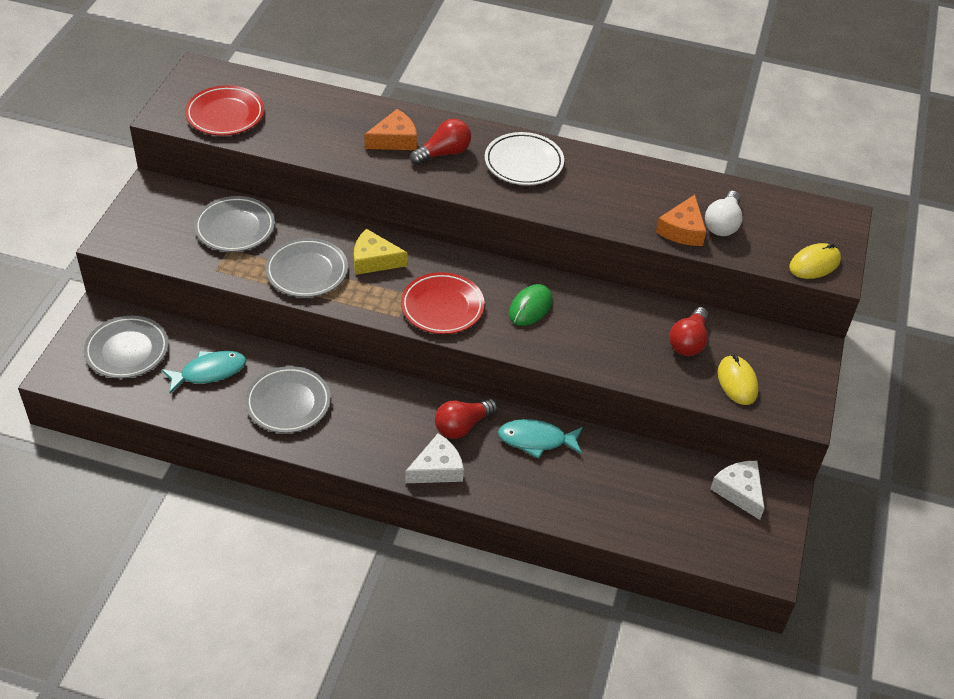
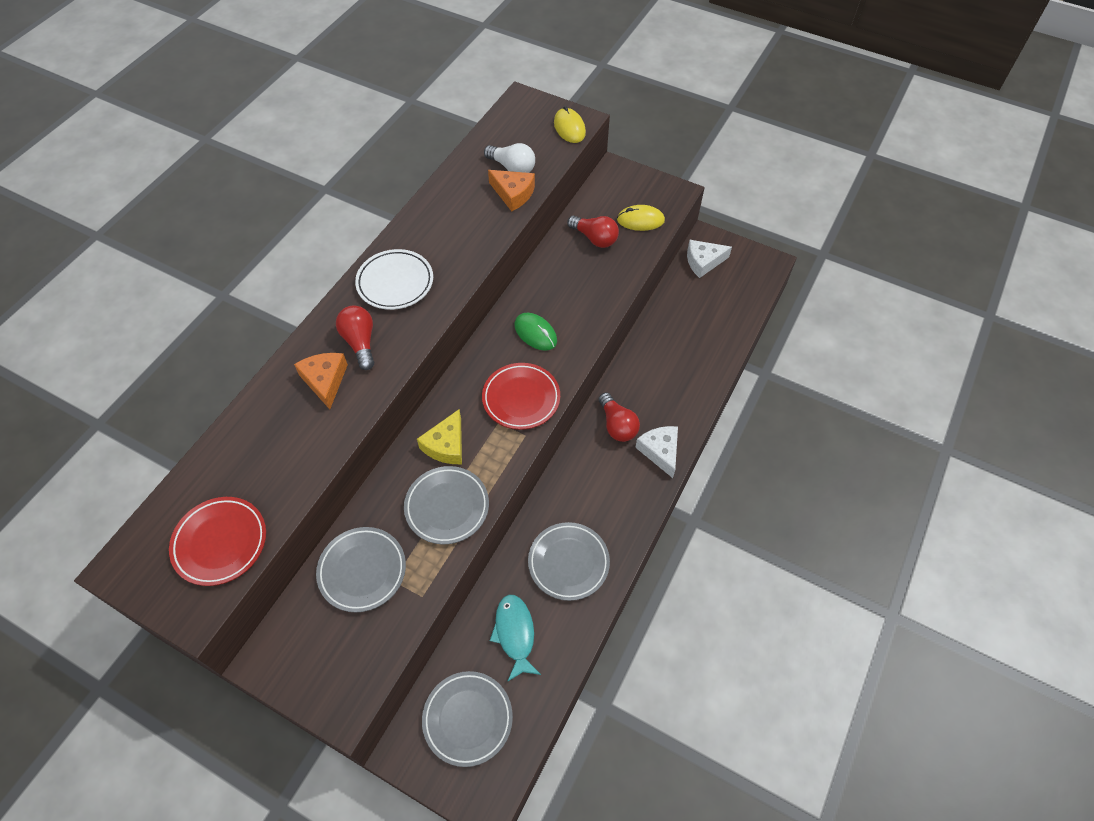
camera: 75 degrees left, 10 degrees up
turquoise fish [498,419,583,459] -> none

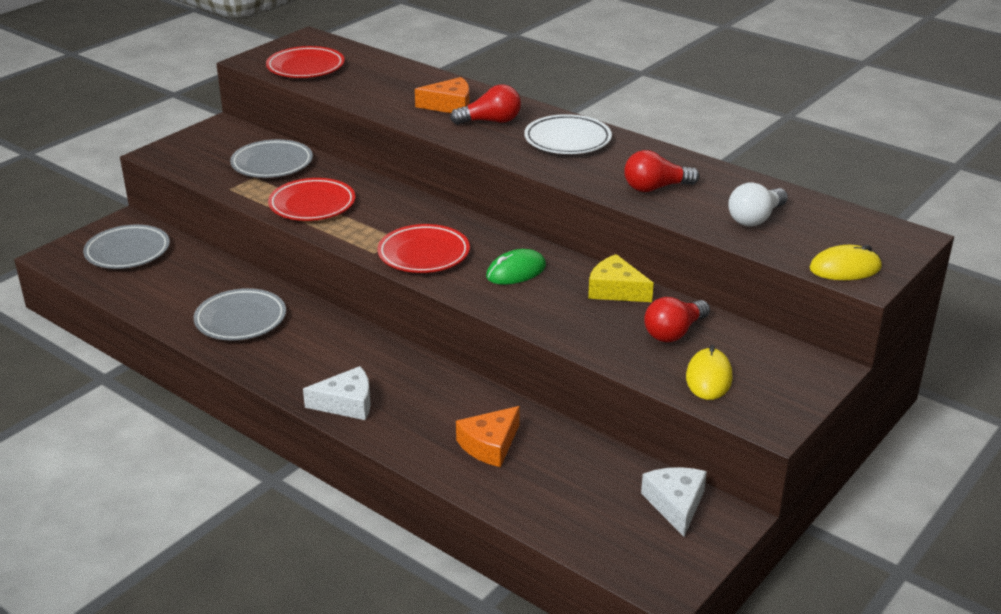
camera: 100 degrees right, 25 degrees down
grey plate [404,466,489,544] -> red plate [268,178,355,221]
yellow cheese [417,409,462,464] -> yellow cheese moved to [588,254,654,302]
orange cheese [488,170,535,211] -> orange cheese moved to [456,406,520,467]
turquoise fish [490,595,541,682] -> none
red light bulb [598,392,640,442] -> red light bulb moved to [624,150,699,192]

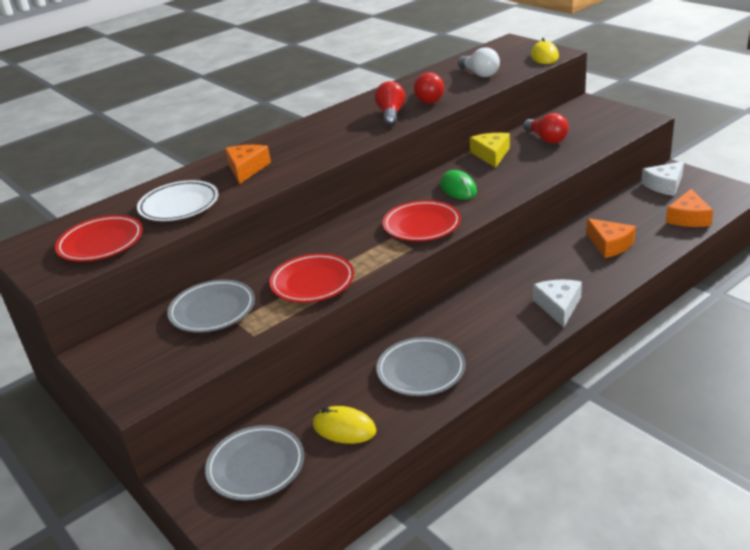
camera: 75 degrees left, 0 degrees up
red light bulb [450,84,521,125] -> red light bulb moved to [375,81,405,126]
white plate [524,114,612,154] -> white plate moved to [137,180,218,221]
yellow cheese [588,254,654,302] -> yellow cheese turned 135 degrees clockwise [470,133,510,168]
white cheese [641,467,707,536] -> white cheese turned 45 degrees counterclockwise [641,161,684,196]
yellow mouse [686,345,733,400] -> yellow mouse moved to [313,406,376,444]
none -> orange cheese [666,189,713,227]

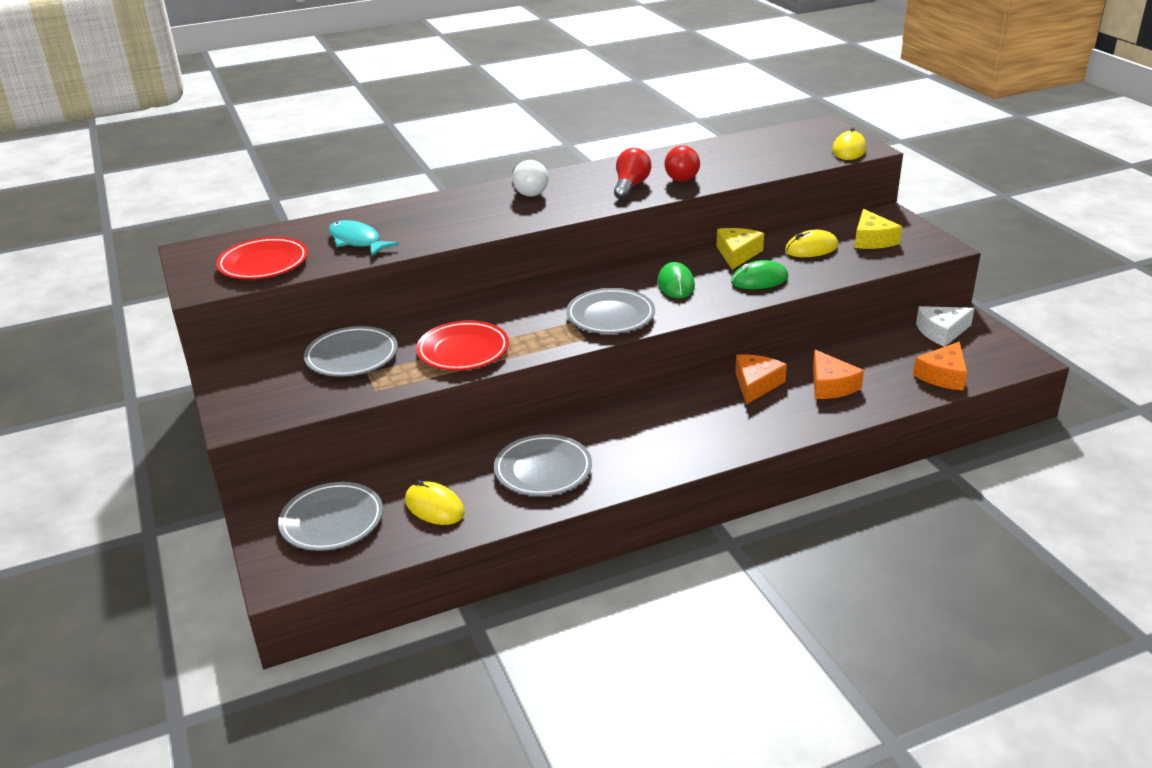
camera: 15 degrees right, 0 degrees up
white plate [137,180,218,221] -> turquoise fish [329,220,399,256]
orange cheese [225,145,271,184] -> orange cheese moved to [735,354,787,404]
red plate [383,200,461,241] -> grey plate [566,288,655,334]
white light bulb [458,47,500,77] -> white light bulb moved to [513,160,548,197]
red light bulb [523,113,569,144] -> yellow mouse [785,230,838,257]
white cheese [533,280,582,328] -> none
none -> green mouse [731,260,788,289]
none -> yellow cheese [855,209,902,249]

